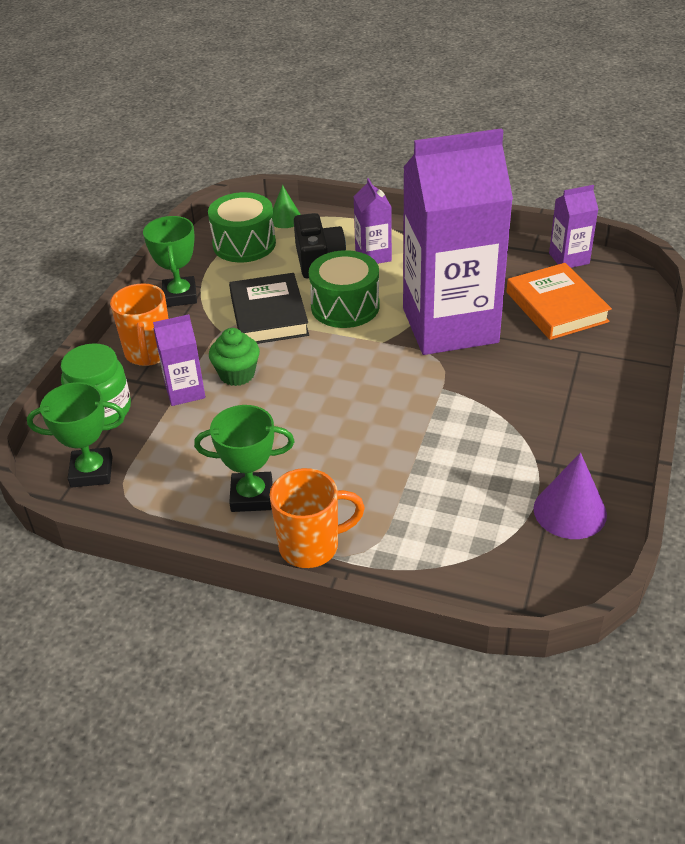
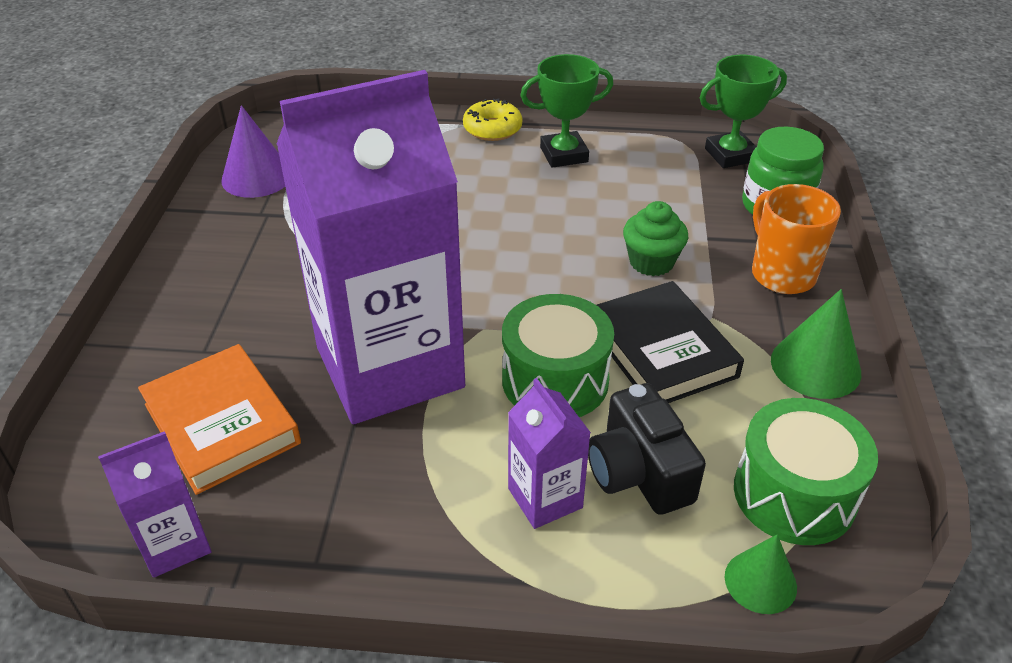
camera: 165 degrees right, 0 degrees up
green trophy [143,216,197,307] -> green cone [771,289,861,399]
purple carton [153,314,206,406] -> none
orange mug [270,468,365,568] -> yellow donut [463,98,522,141]

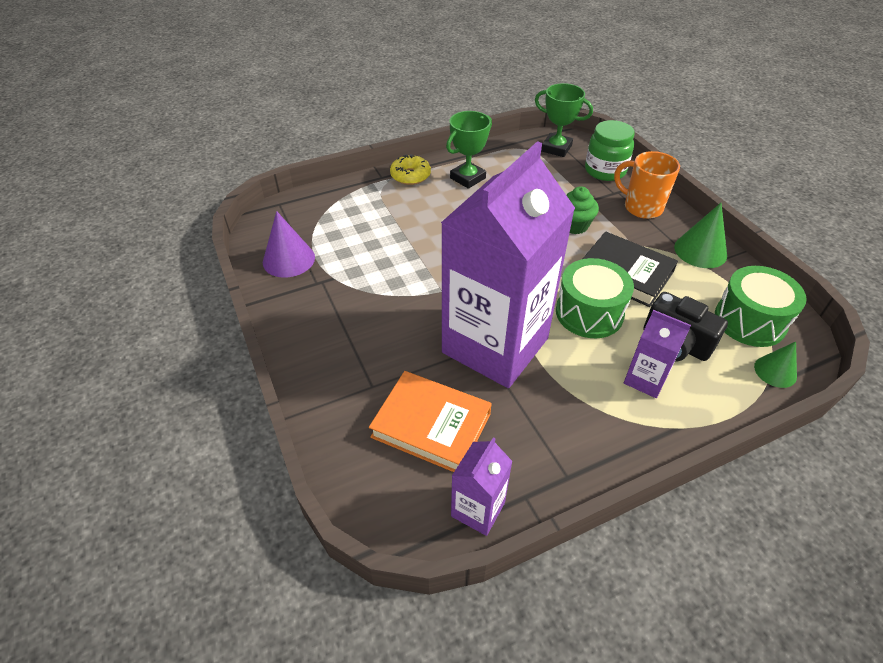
camera: 30 degrees left, 5 degrees up
green trophy [700,55,787,168] -> green trophy turned 75 degrees clockwise [535,83,593,157]

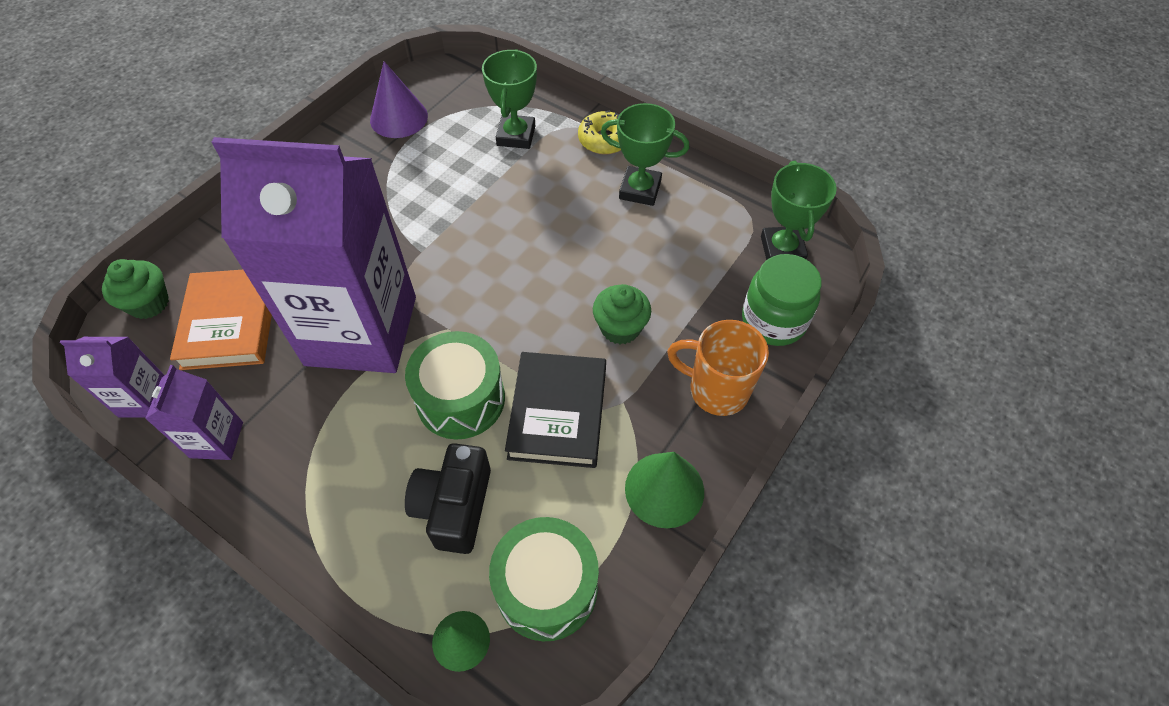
camera: 60 degrees right, 10 degrees up
orange mug [614,151,680,219] -> orange mug turned 75 degrees counterclockwise [667,320,769,416]
purple carton [624,310,691,398] -> purple carton moved to [145,365,243,460]
none -> green cupcake [102,259,169,319]
none -> green trophy [482,49,537,149]

